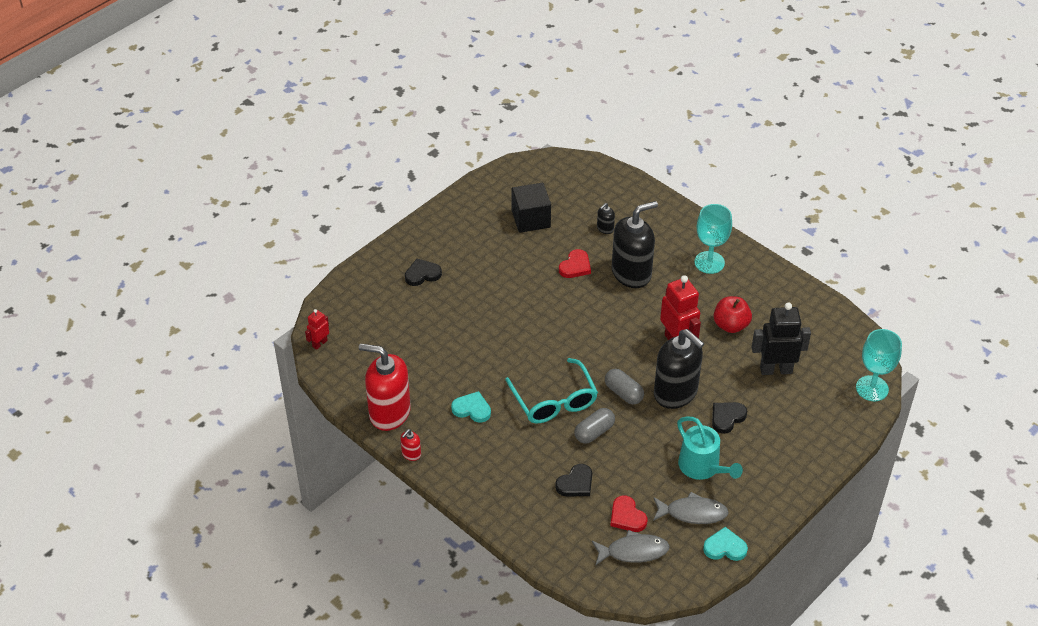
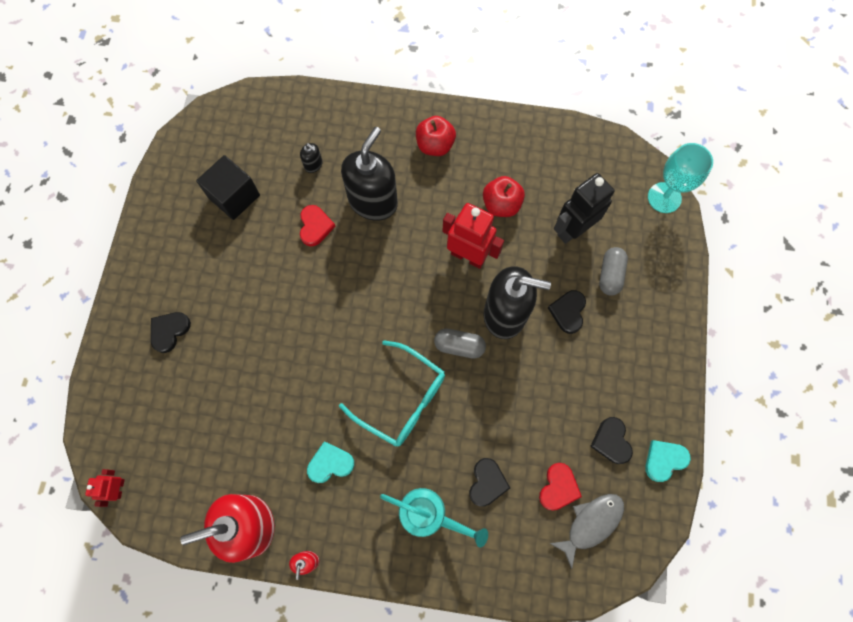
camera: 35 degrees left, 25 degrees up
grey capsule [574,408,615,444] -> grey capsule moved to [599,247,628,296]
black soap dispenser [597,203,615,234] -> black soap dispenser turned 60 degrees counterclockwise [300,143,322,173]
red heart [610,495,647,532] -> red heart turned 90 degrees counterclockwise [539,463,582,511]
grey fish [653,492,729,524] -> black heart [590,417,633,464]
turquoise watering can [677,417,743,480] -> turquoise watering can moved to [380,488,488,548]
turquoise goblet [694,204,732,274] -> red apple [416,116,456,156]

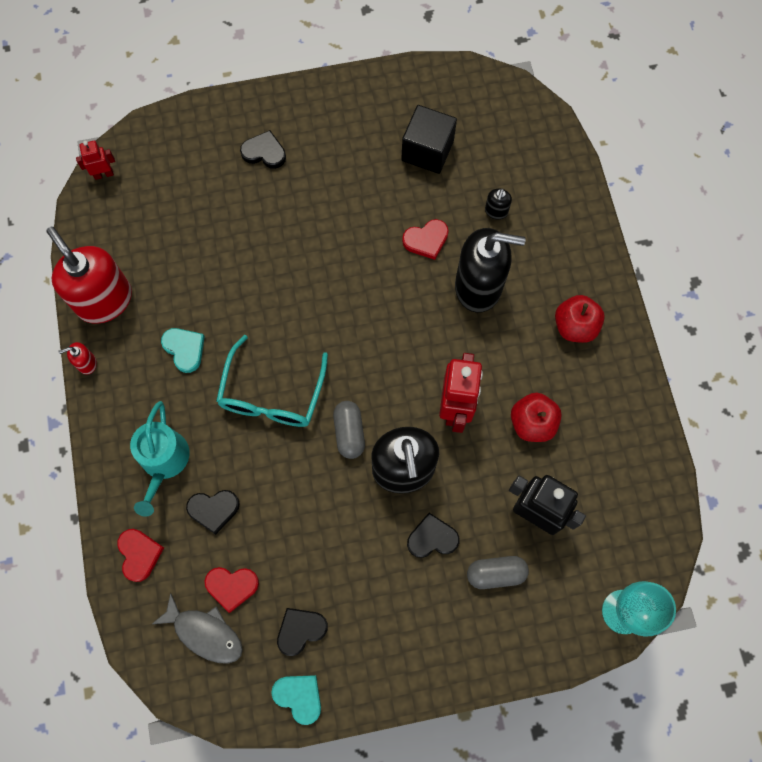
camera: 70 degrees right, 0 degrees up
none -> red heart [117,529,164,582]

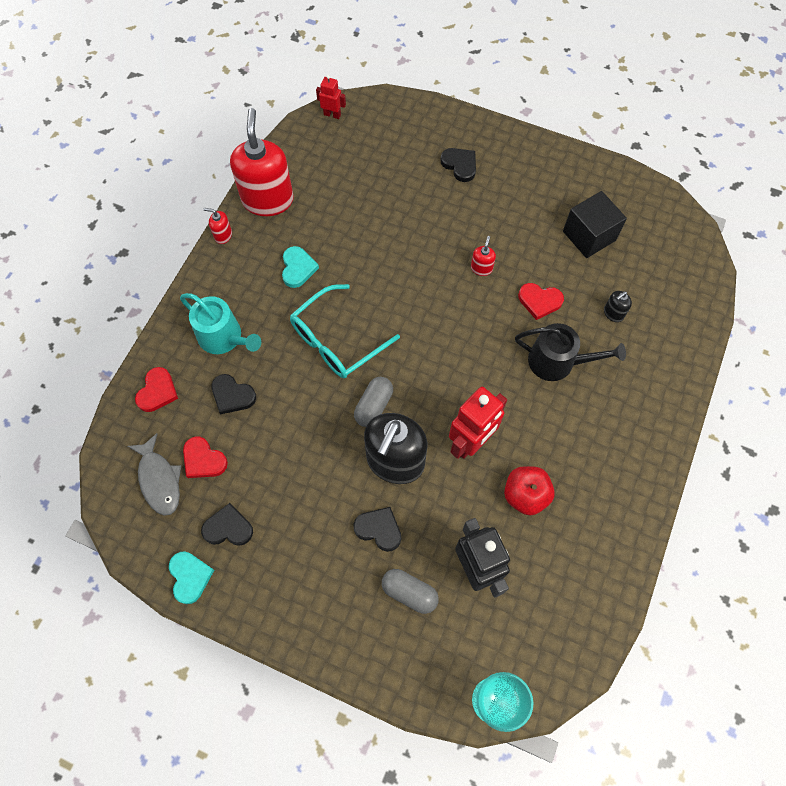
camera: 35 degrees right, 5 degrees down
turquoise watering can [130,401,190,517] -> turquoise watering can turned 90 degrees counterclockwise [180,293,261,354]
black soap dispenser [455,228,526,313] -> black watering can [515,323,626,381]
red apple [555,295,605,343] -> none
none -> red soap dispenser [471,236,496,276]

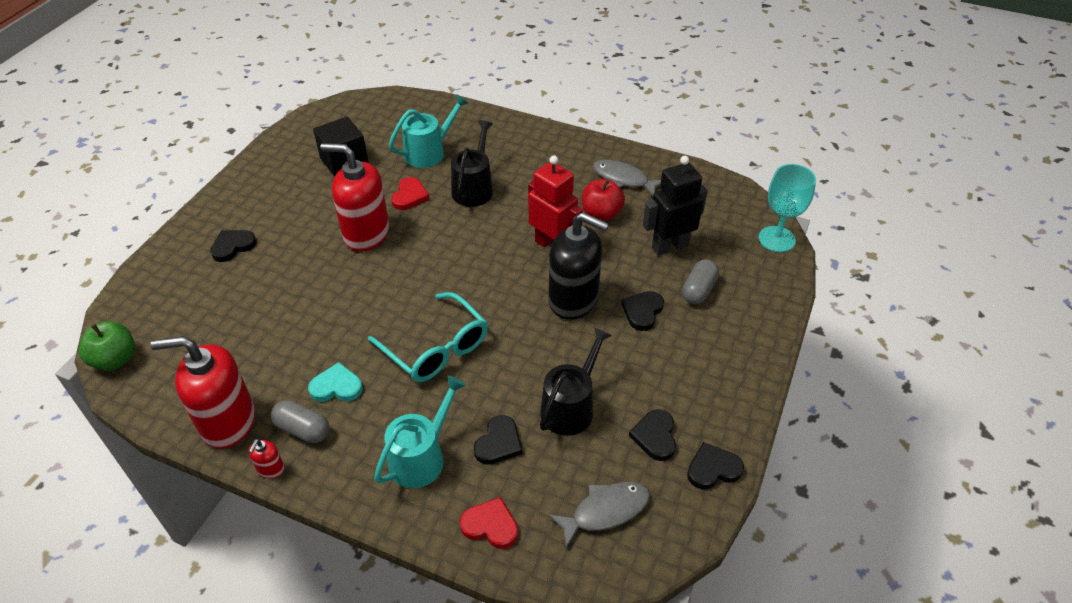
camera: 90 degrees left, 20 degrees down
turquoise heart [169,552,214,604] -> black heart [687,442,744,490]
red heart [183,436,228,478] -> none
red robot [316,75,346,119] -> green apple [79,321,135,371]
grey capsule [354,377,393,427] -> grey capsule moved to [271,400,330,443]
red soap dispenser [471,236,496,276] -> red soap dispenser [320,143,389,251], size x2.44
black soap dispenser [604,291,632,322] -> turquoise watering can [389,94,468,168]
none -> black watering can [540,327,612,436]
none -> grey fish [593,159,661,196]

